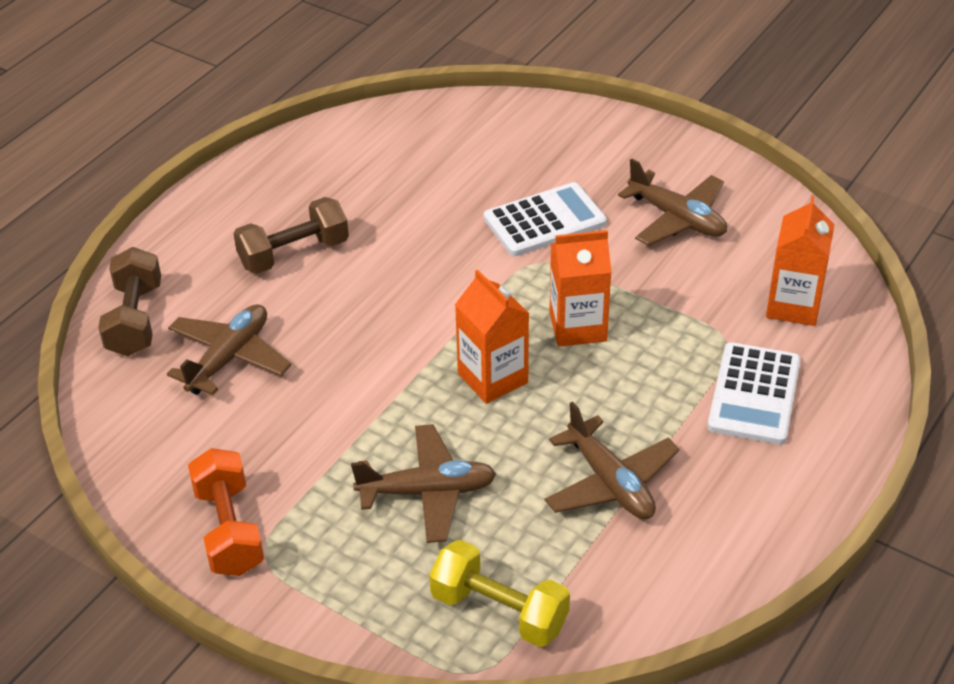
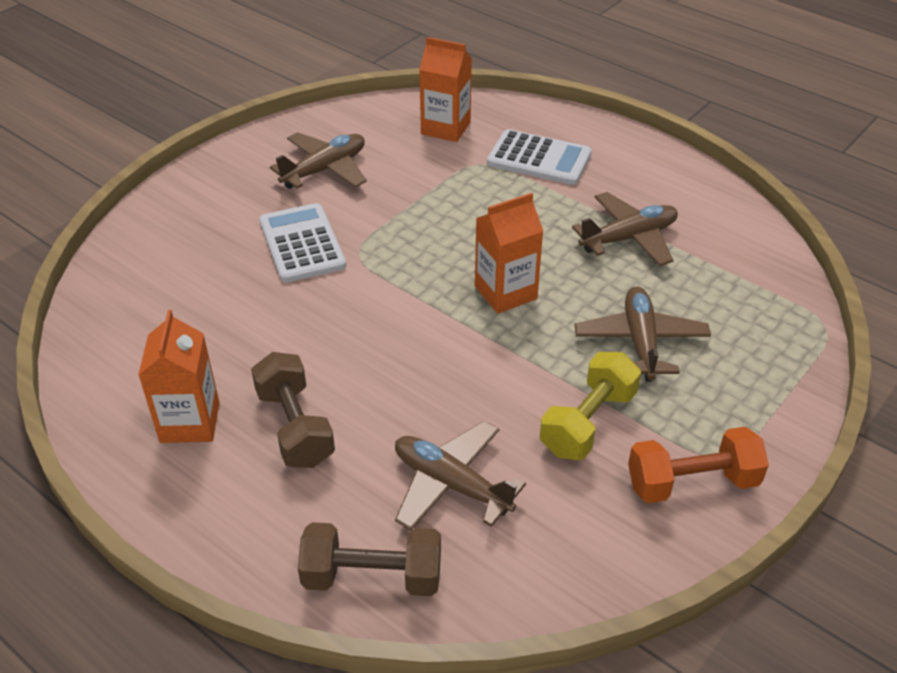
camera: 85 degrees left, 0 degrees up
yellow dumbbell [429,540,570,647] -> yellow dumbbell moved to [540,352,641,460]
orange carton [550,230,611,347] -> orange carton moved to [138,310,220,443]

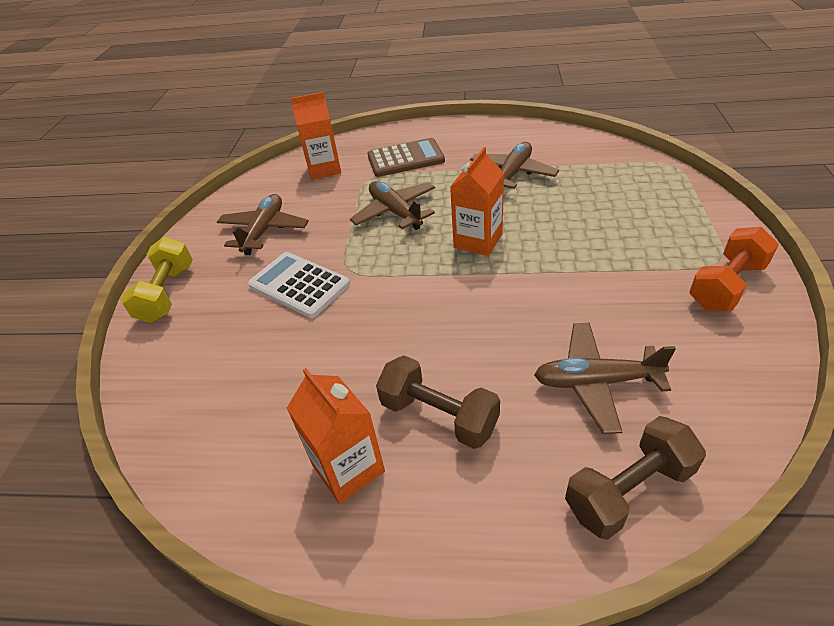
camera: 30 degrees left, 0 degrees up
white calculator [487,129,592,185] -> brown calculator [367,138,445,177]
yellow dumbbell [540,352,641,460] -> yellow dumbbell moved to [121,237,193,323]
brown plane [574,286,711,382] -> brown plane moved to [350,181,435,230]

